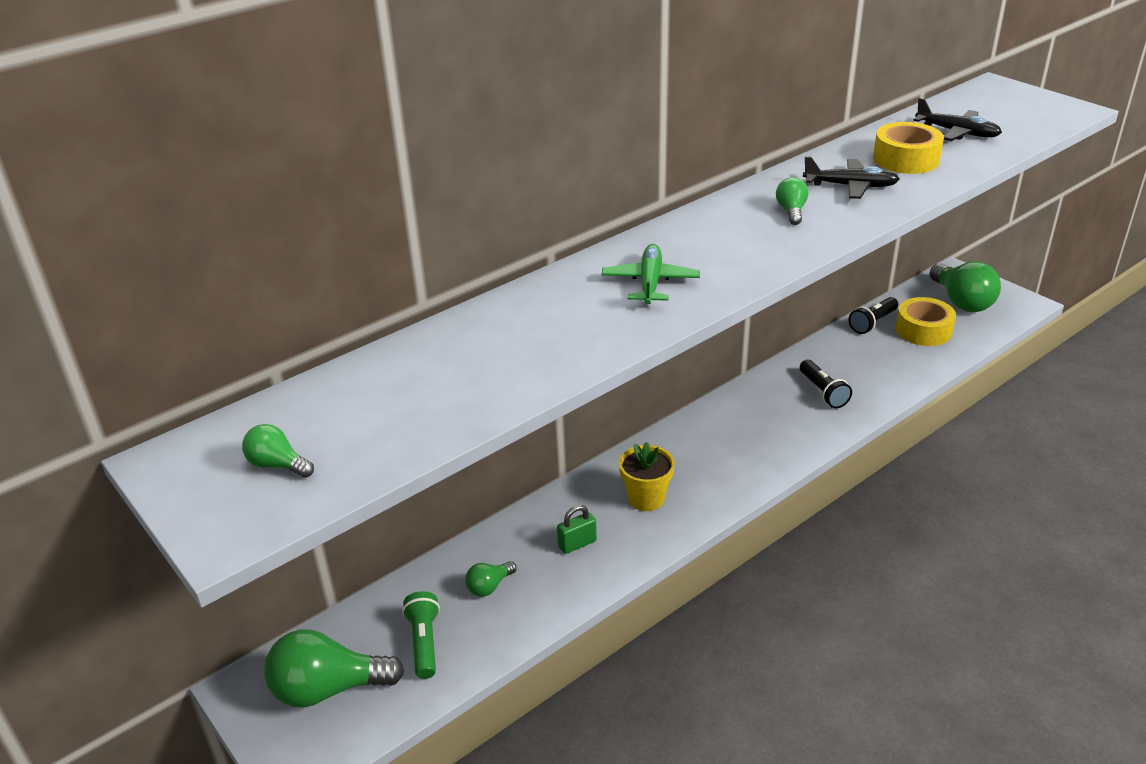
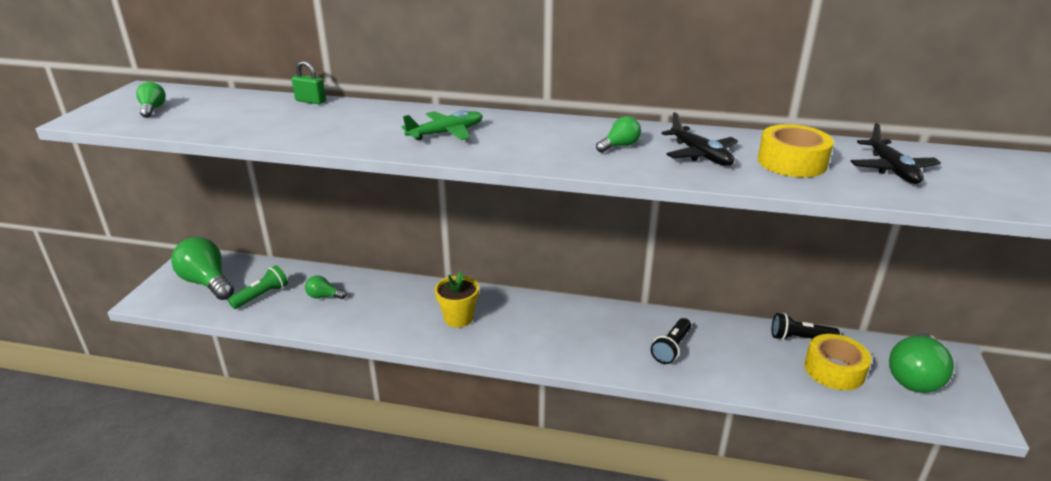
camera: 50 degrees right, 5 degrees down
green padlock [557,505,597,554] -> green padlock moved to [291,61,326,104]

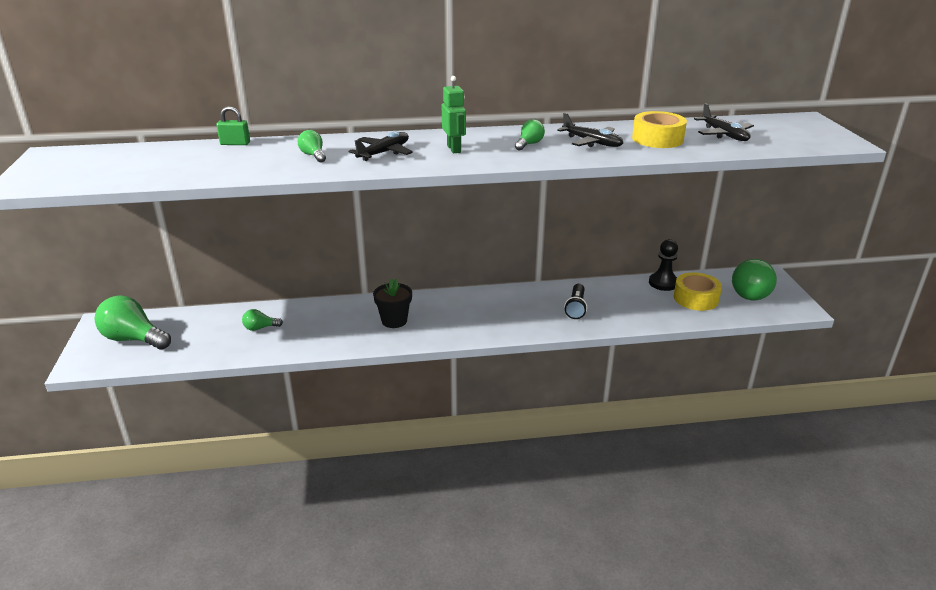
camera: 20 degrees left, 0 degrees up
green light bulb [136,82,166,118] -> green light bulb moved to [298,130,326,163]
green flashlight [228,265,288,309] -> none
green plane [401,110,483,141] -> black plane [349,132,413,161]
yellow flower pot [435,271,479,328] -> black flower pot [373,278,412,328]
black flashlight [772,313,840,340] -> black pawn [649,239,678,291]
none -> green robot [442,76,466,153]

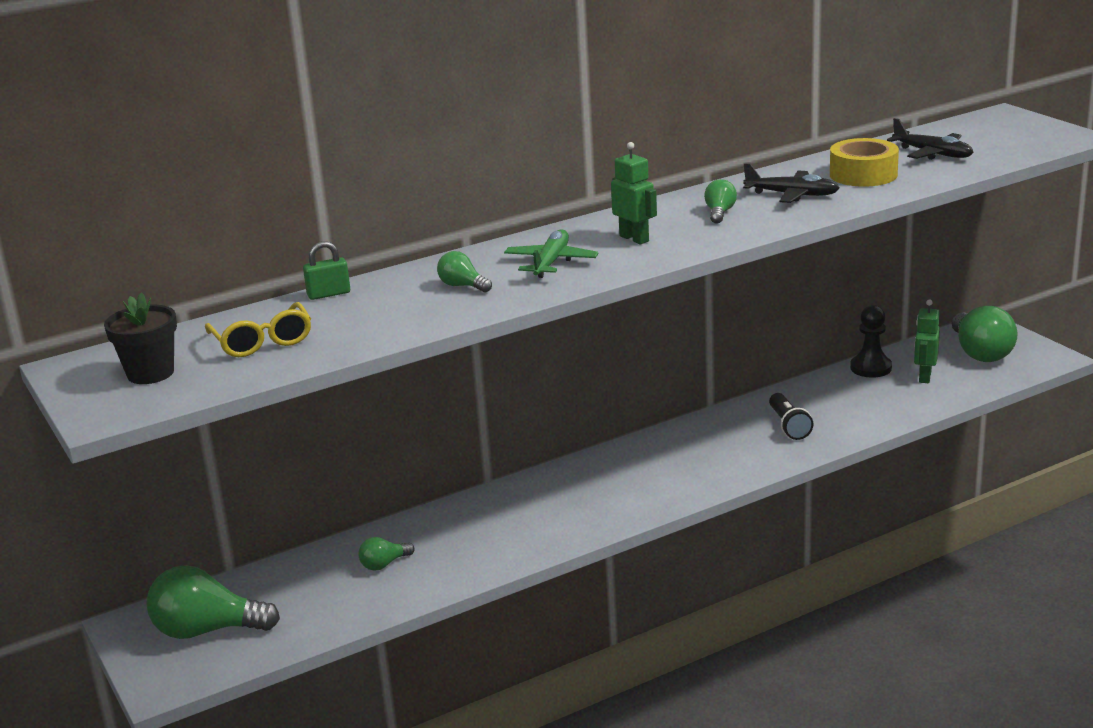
camera: 20 degrees left, 5 degrees down
black plane [349,132,413,161] -> green plane [504,229,599,278]
black flower pot [373,278,412,328] -> black flower pot moved to [104,292,177,384]
yellow tape [674,272,722,311] -> green robot [914,299,940,383]
none -> yellow glasses [205,302,311,357]

